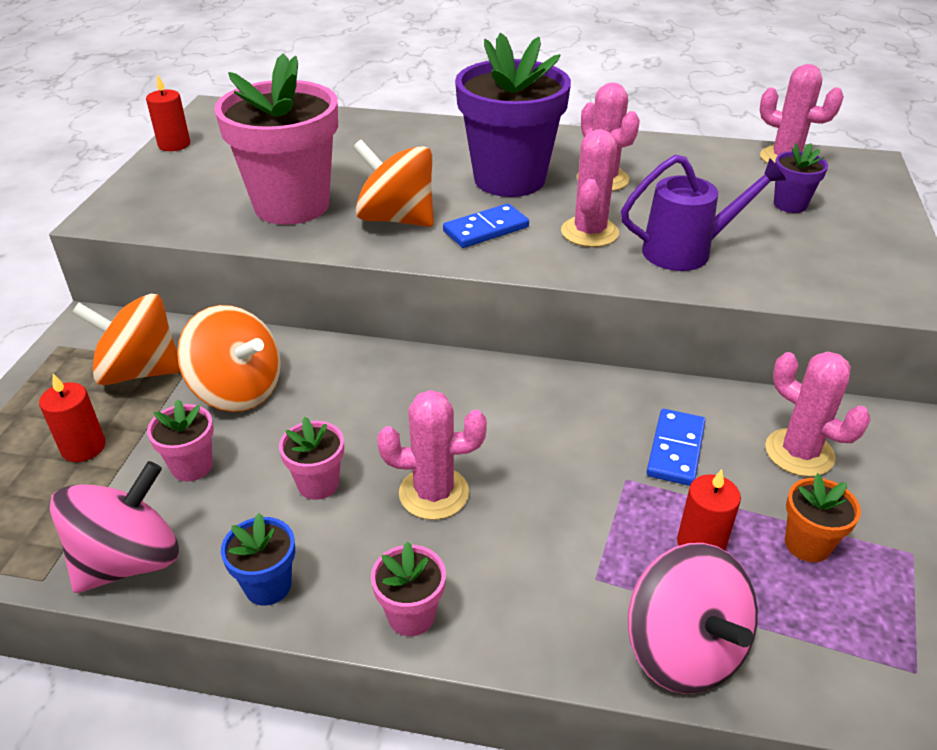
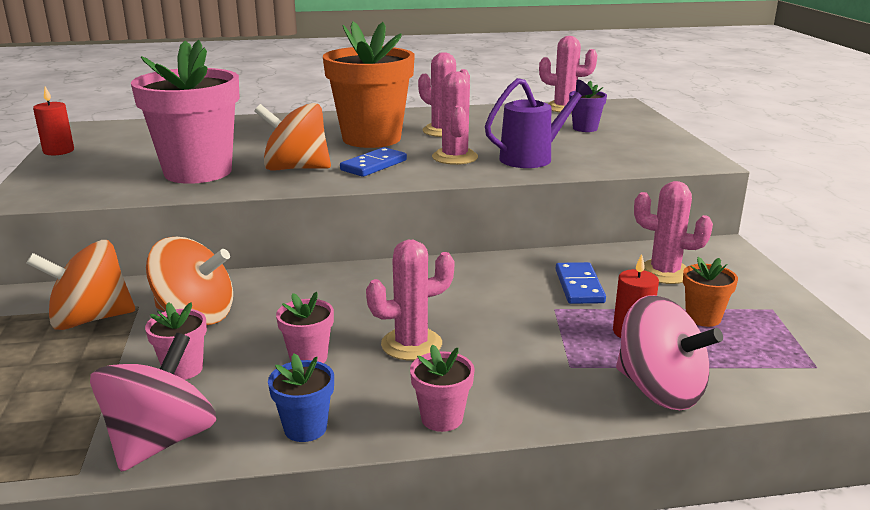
camera: 20 degrees left, 15 degrees down
red candle [39,374,105,462] -> none
purple flower pot [455,33,571,197] -> orange flower pot [323,21,415,148]

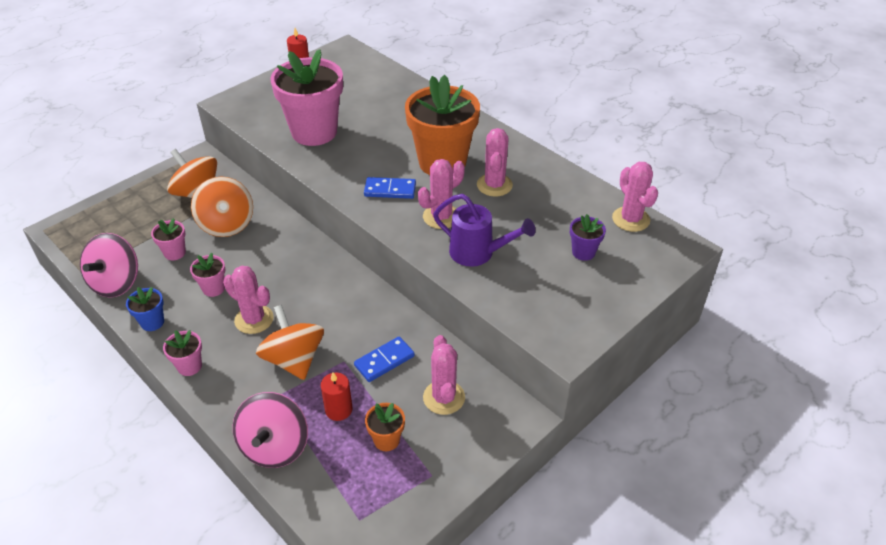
camera: 55 degrees right, 20 degrees up
pink spinning top [90,333,216,472] -> pink spinning top turned 120 degrees clockwise [80,233,138,298]
orange spinning top [254,103,331,171] -> orange spinning top moved to [256,305,324,380]

